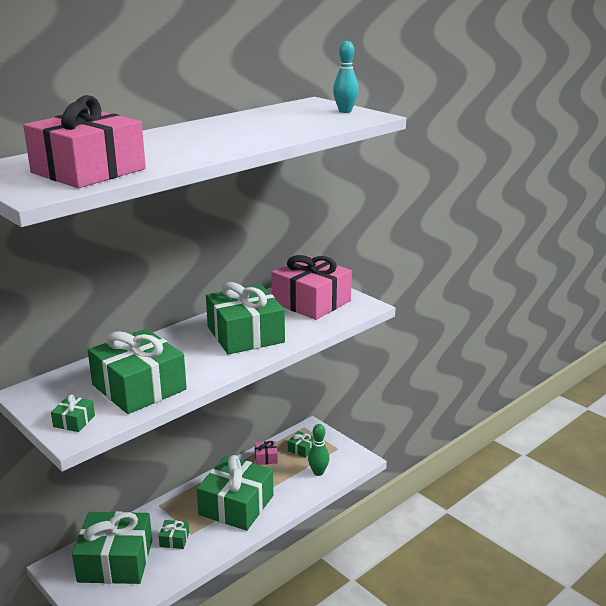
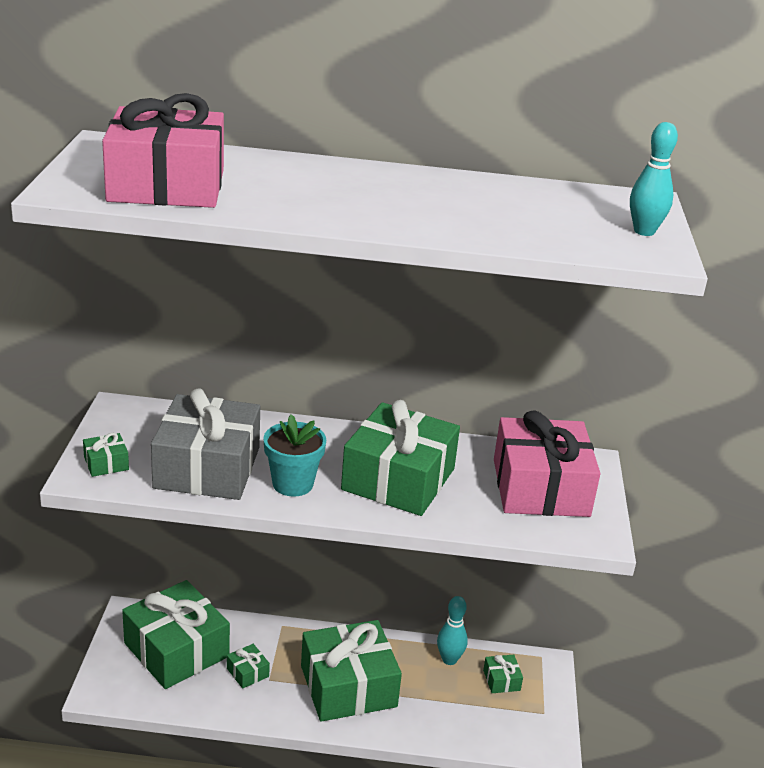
camera: 45 degrees right, 5 degrees up
green gift [88,329,187,414] -> grey gift [151,388,260,500]
pink gift [255,441,278,465] -> turquoise bowling pin [437,596,468,665]
green bowling pin [308,424,329,476] -> none
none -> turquoise flower pot [263,414,326,497]

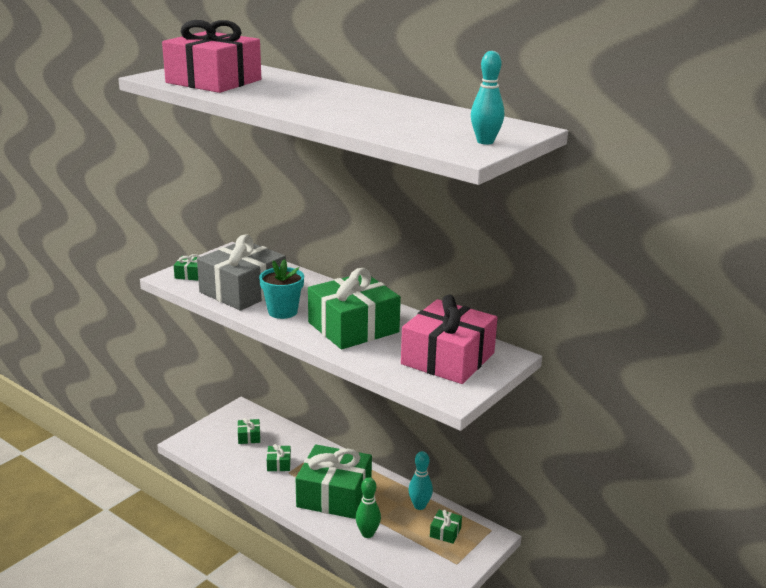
camera: 35 degrees right, 5 degrees down
green gift [122,580,230,689] -> green gift [238,418,260,444], size x0.41
none -> green bowling pin [356,477,381,538]

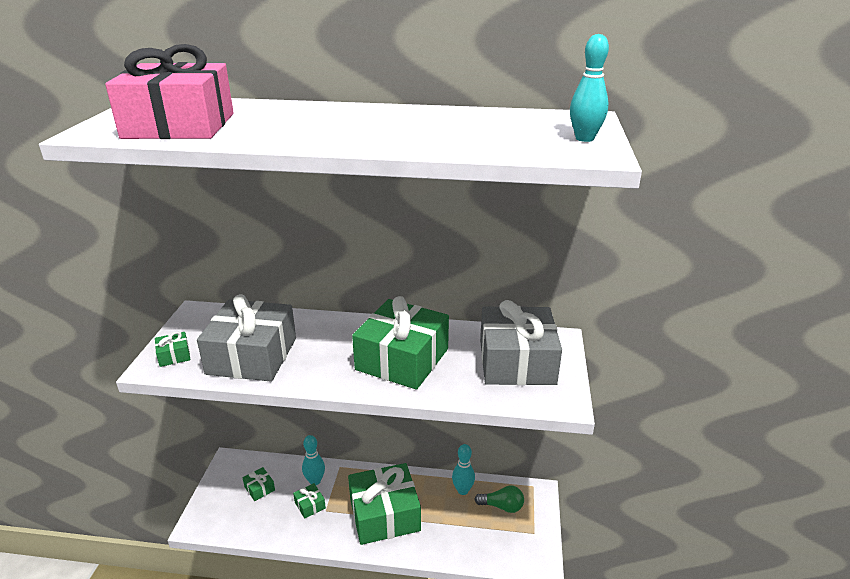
camera: 30 degrees left, 5 degrees up
turquoise flower pot [259,259,304,319] -> none
green bowling pin [356,477,381,538] -> none
pink gift [401,295,498,384] -> grey gift [480,300,562,385]
green gift [430,510,462,544] -> green light bulb [474,486,524,513]
none -> turquoise bowling pin [302,435,325,485]

